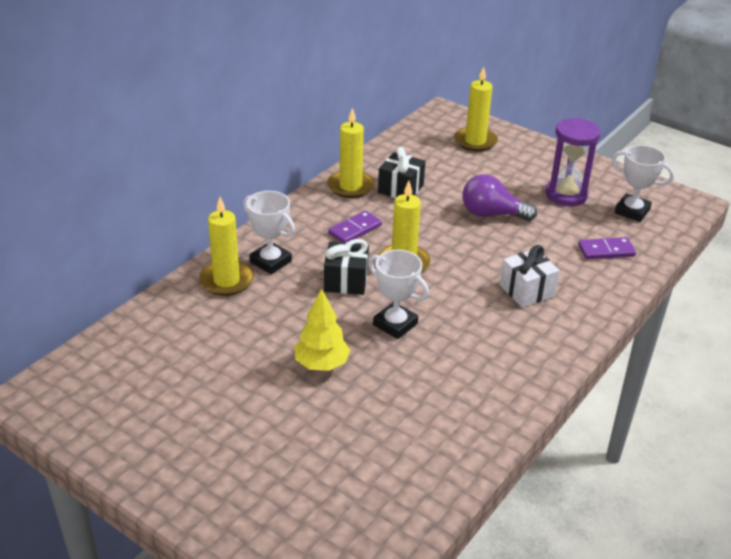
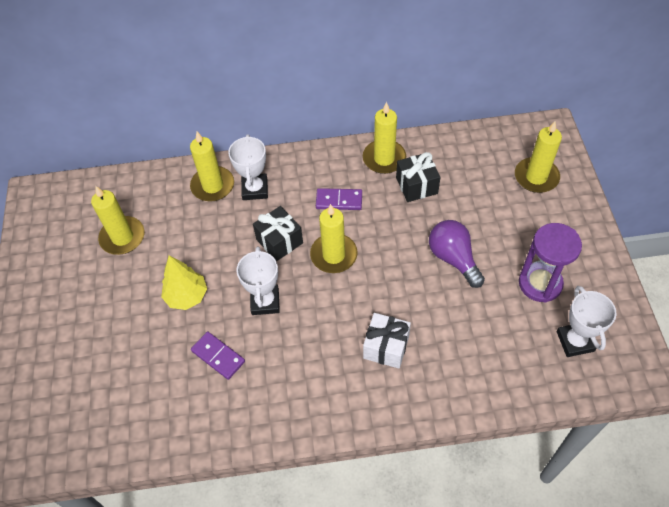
camera: 50 degrees right, 20 degrees up
purple domino [578,237,636,259] -> purple domino moved to [191,332,245,380]
none -> yellow candle [91,186,144,255]

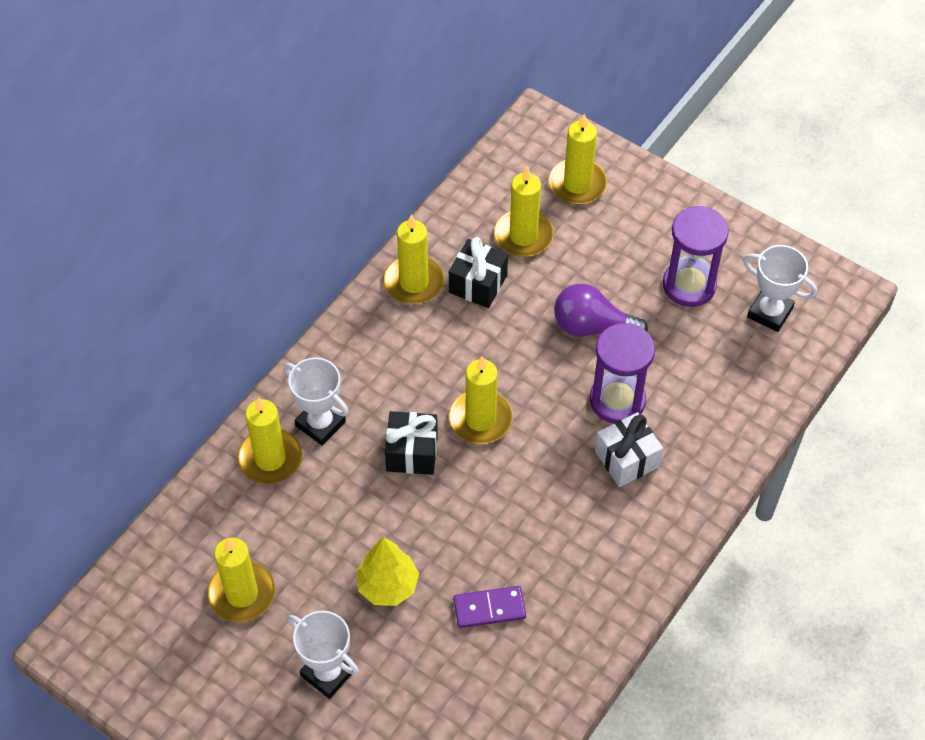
camera: 50 degrees left, 0 degrees up
white trophy [236,246,280,315] -> white trophy moved to [288,611,359,699]
purple domino [316,188,362,210] -> none
none -> yellow candle [494,167,554,257]
none -> purple hourglass [590,323,655,424]

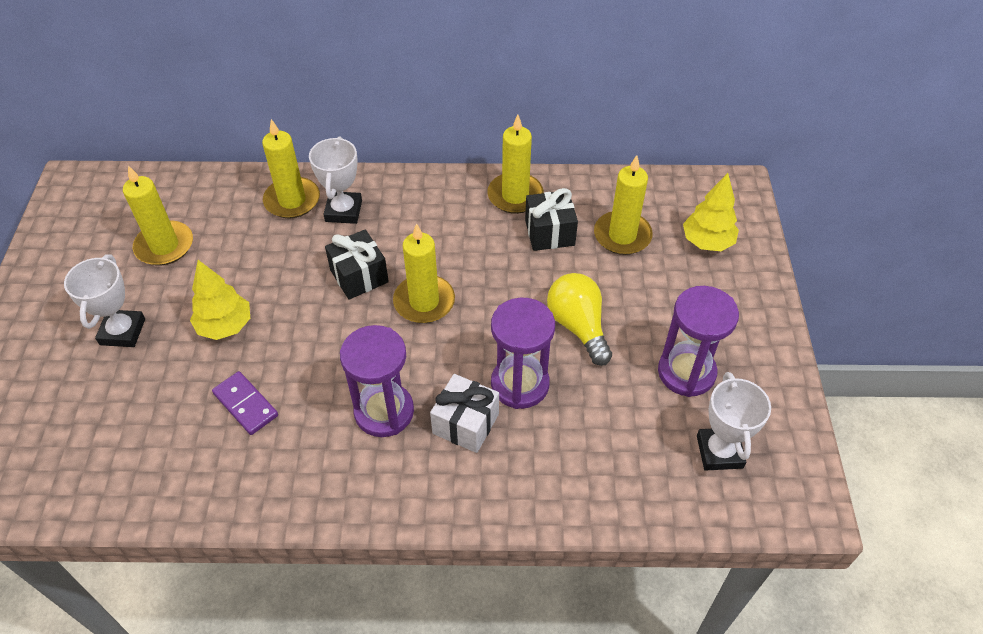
camera: 55 degrees right, 5 degrees down
yellow candle [549,114,607,204] -> yellow tree [683,173,739,251]
purple light bulb [554,284,648,337] -> yellow light bulb [547,273,612,366]
none -> purple hourglass [340,325,414,437]

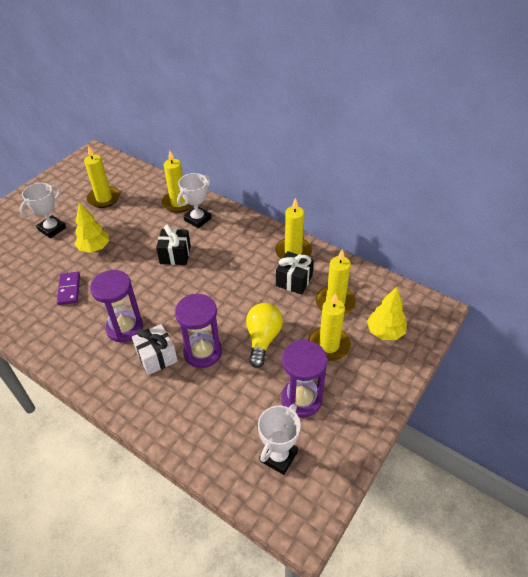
camera: 35 degrees right, 5 degrees down
yellow candle [393,223,455,323] -> yellow candle moved to [308,293,351,361]

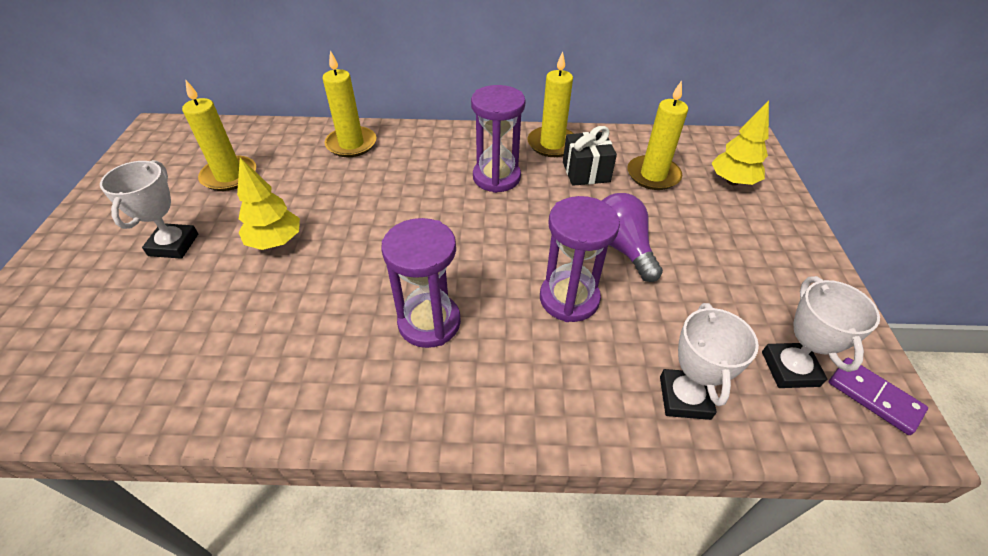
camera: 35 degrees left, 0 degrees up
purple domino [57,272,80,305] -> purple domino moved to [829,358,928,435]
white gift [132,324,178,375] -> none
black gift [156,225,191,265] -> none
white trophy [177,173,211,228] -> white trophy moved to [660,303,759,420]
yellow light bulb [246,303,283,368] -> purple light bulb [602,193,663,282]
purple hourglass [281,340,327,417] -> purple hourglass moved to [471,85,525,193]
yellow candle [308,293,351,361] -> none

